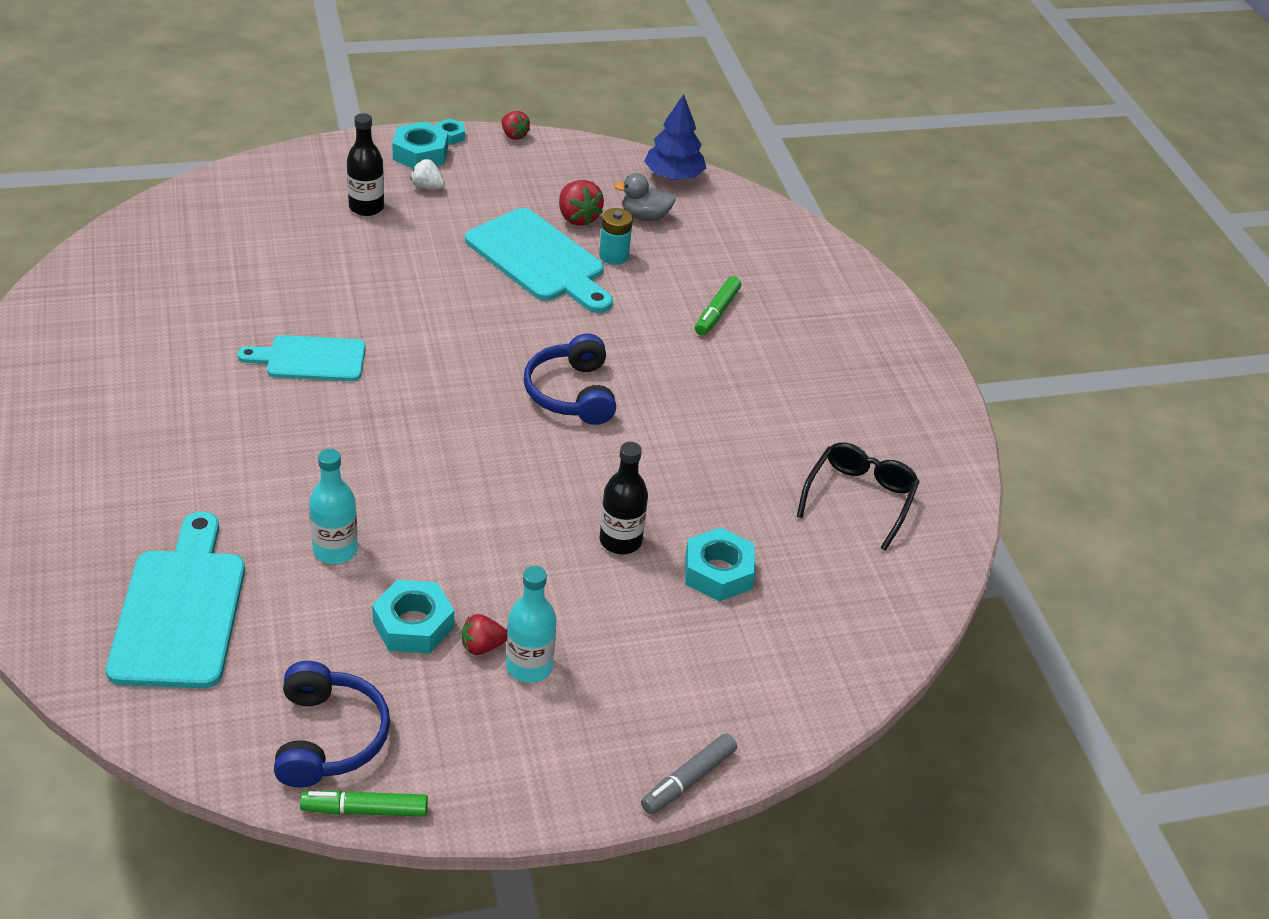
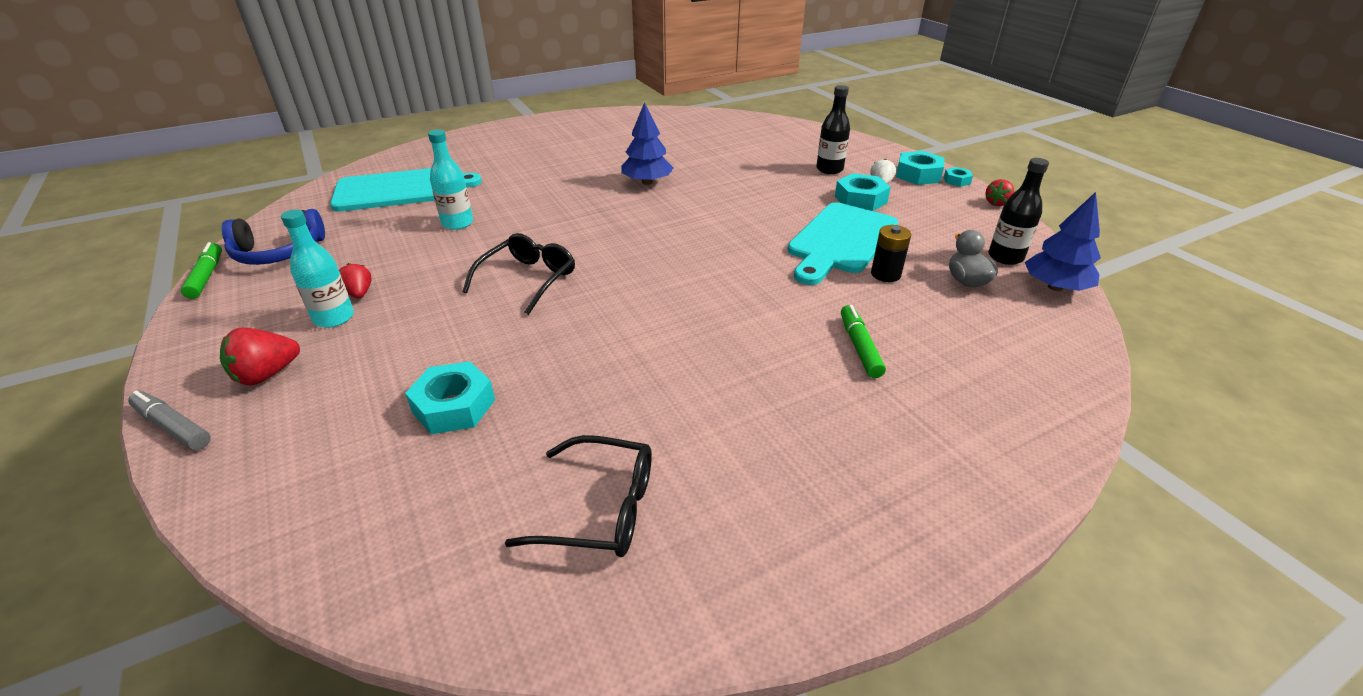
camera: 80 degrees right, 5 degrees down
turquoise cutting board [237,335,366,381] -> blue tree [621,102,673,185]
turquoise nut [372,580,454,654] -> turquoise nut moved to [835,173,891,211]
blue headphones [524,333,616,425] -> none
red strawberry [559,180,604,226] -> red strawberry moved to [220,327,300,386]
turquoise battery [599,208,633,265] -> black battery [871,225,911,282]
black bottle [599,442,648,554] -> black bottle moved to [988,158,1049,265]
green marker [695,276,741,336] -> green marker turned 75 degrees clockwise [841,305,886,378]
none -> black glasses [462,233,575,315]

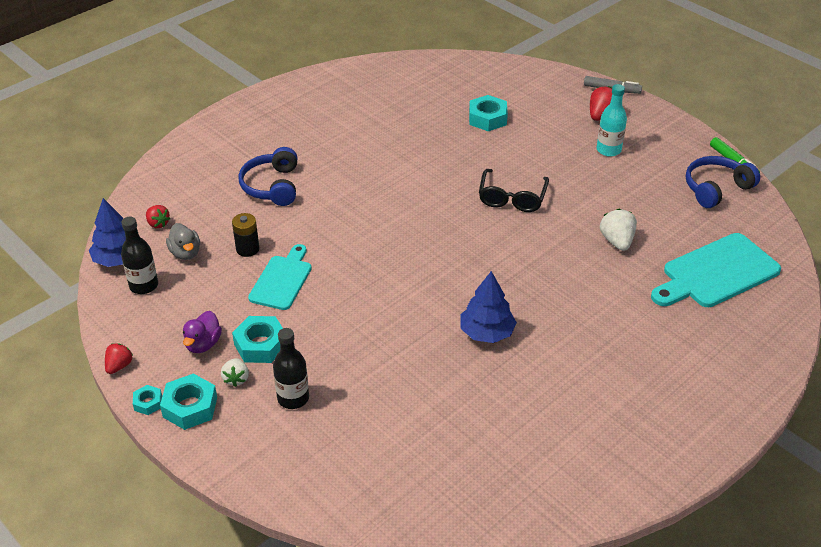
camera: 165 degrees right, 5 degrees up
red strawberry [339,263,372,298] -> red strawberry moved to [146,205,170,228]
turquoise bottle [428,129,473,230] -> white strawberry [600,209,637,251]
black glasses [505,435,652,557] -> none
turquoise cutting board [788,202,898,285] -> turquoise cutting board [248,244,312,310], size x0.65
green marker [841,305,886,378] -> blue headphones [238,147,297,206]
none -> purple duck [183,311,222,353]

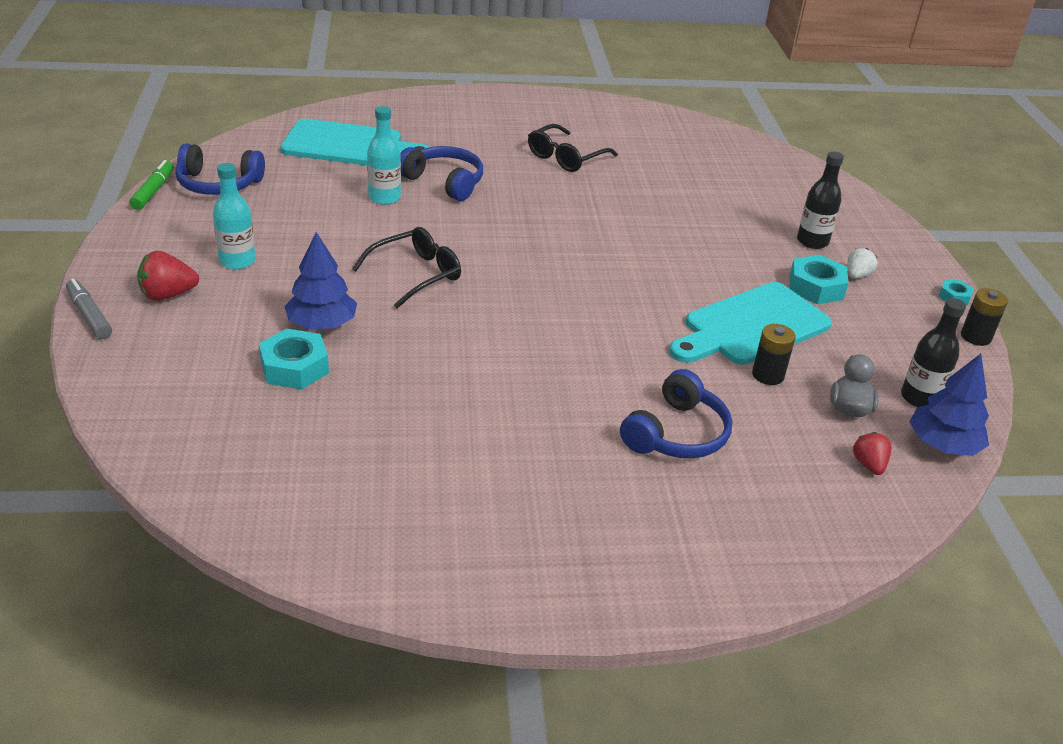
camera: 145 degrees left, 5 degrees down
red strawberry [105,343,133,374] -> black battery [961,288,1008,346]
turquoise nut [160,373,217,430] -> none
purple duck [183,311,222,353] -> none
turquoise cutting board [248,244,312,310] -> turquoise cutting board [669,282,832,365], size x1.55
blue tree [460,271,517,343] -> blue tree moved to [284,232,357,329]
white strawberry [600,209,637,251] -> turquoise bottle [367,106,401,205]
none -> blue headphones [401,146,483,201]
none -> black glasses [528,124,618,172]

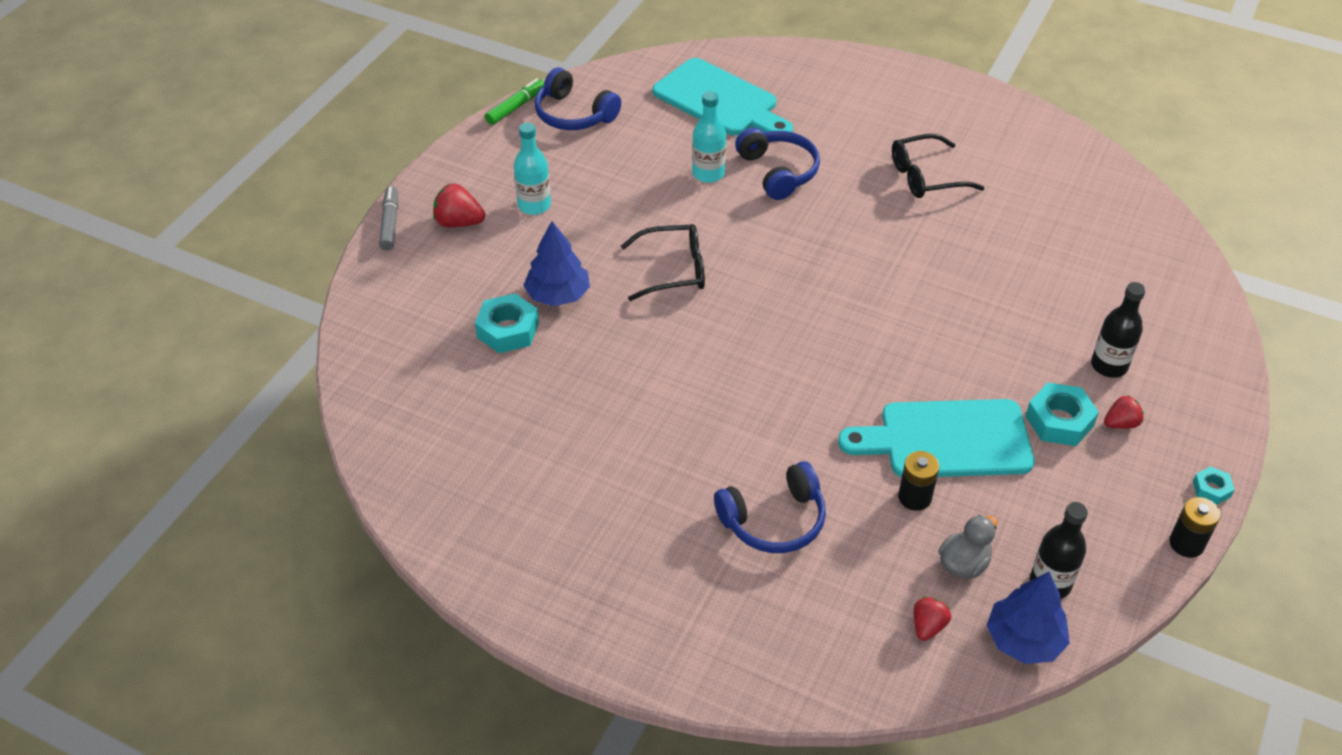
camera: 35 degrees right, 10 degrees up
white strawberry [847,248,877,279] -> red strawberry [1104,395,1144,429]

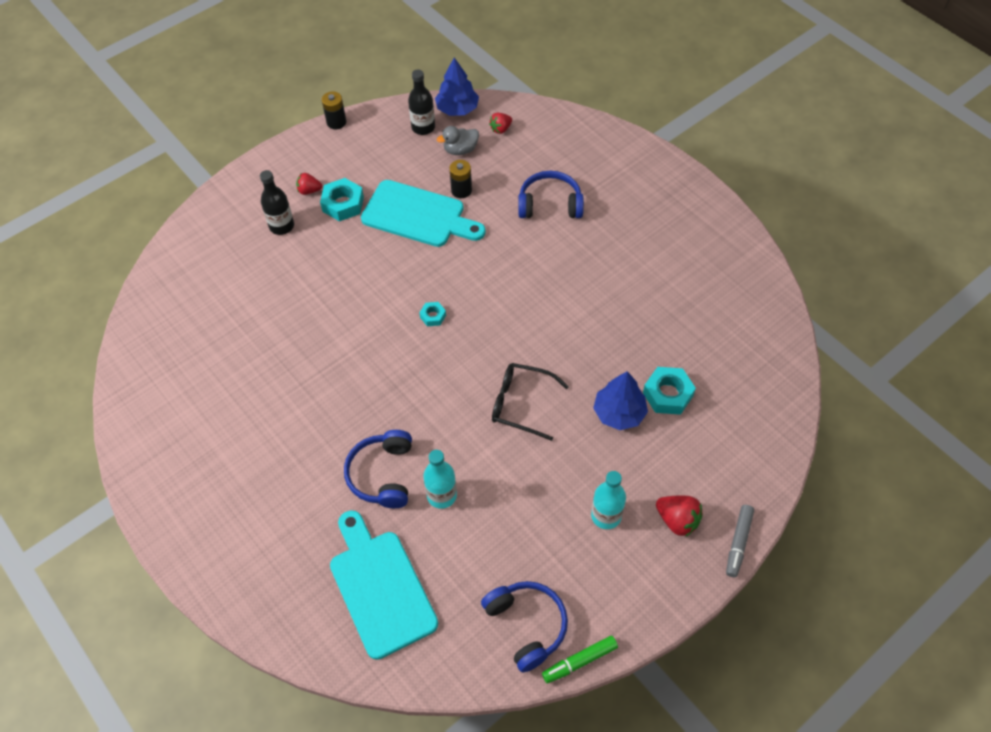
camera: 155 degrees left, 10 degrees up
black glasses [892,134,985,198] -> none
turquoise nut [1193,467,1235,505] -> turquoise nut moved to [419,302,446,326]

